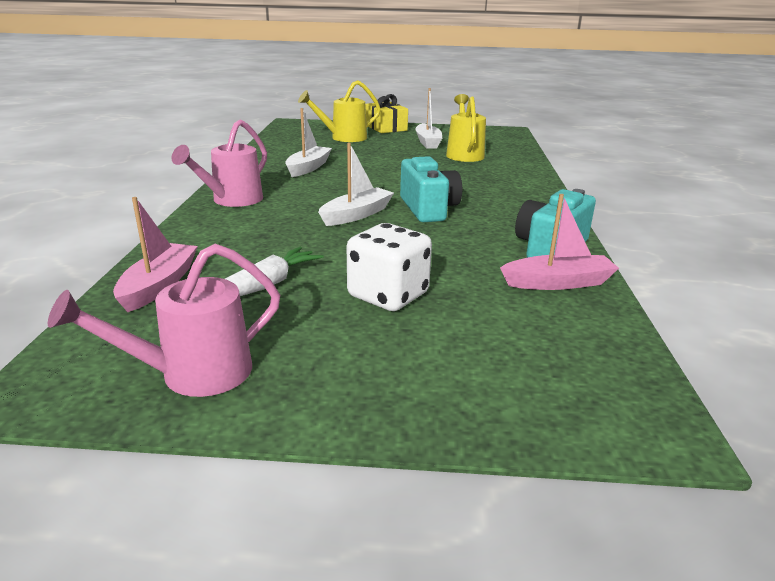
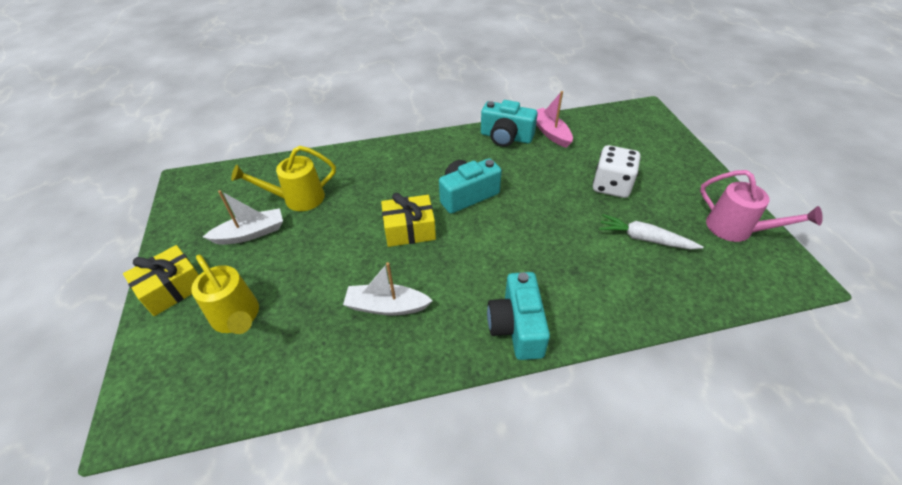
camera: 105 degrees left, 20 degrees up
pink boat [113,197,198,312] -> none
pink watering can [171,119,267,207] -> turquoise camera [487,272,550,360]
white boat [318,143,394,226] -> none
none -> yellow gift [381,193,436,247]

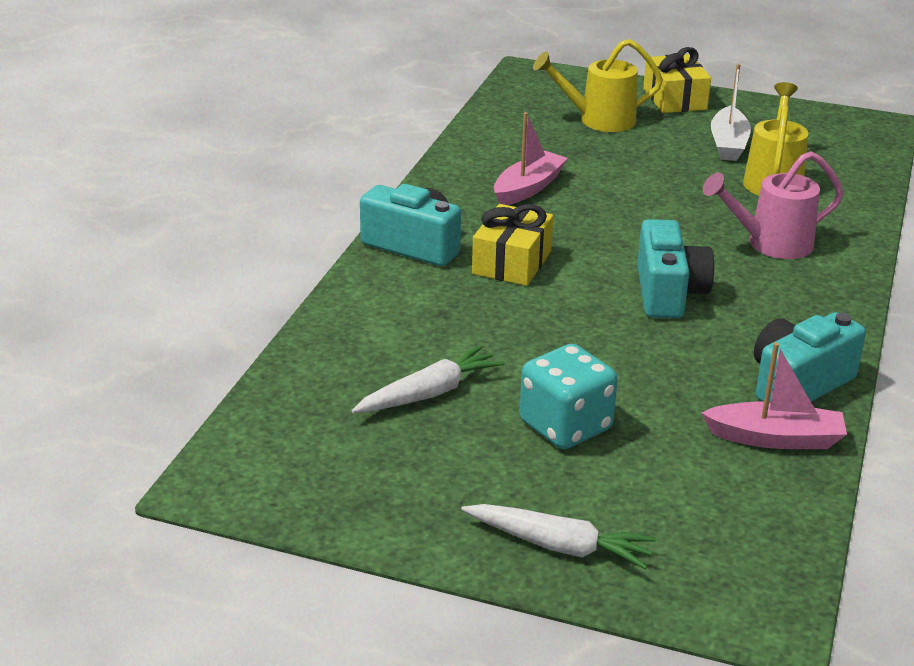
camera: 120 degrees right, 15 degrees down
white boat [343,262,433,315] -> pink boat [494,112,568,205]
yellow gift [381,193,436,247] -> yellow gift moved to [472,204,553,286]
white dice [593,145,640,198] -> turquoise dice [520,344,618,449]
pink watering can [700,170,823,242] -> pink watering can moved to [703,151,844,259]
none -> white carrot [461,504,656,569]

